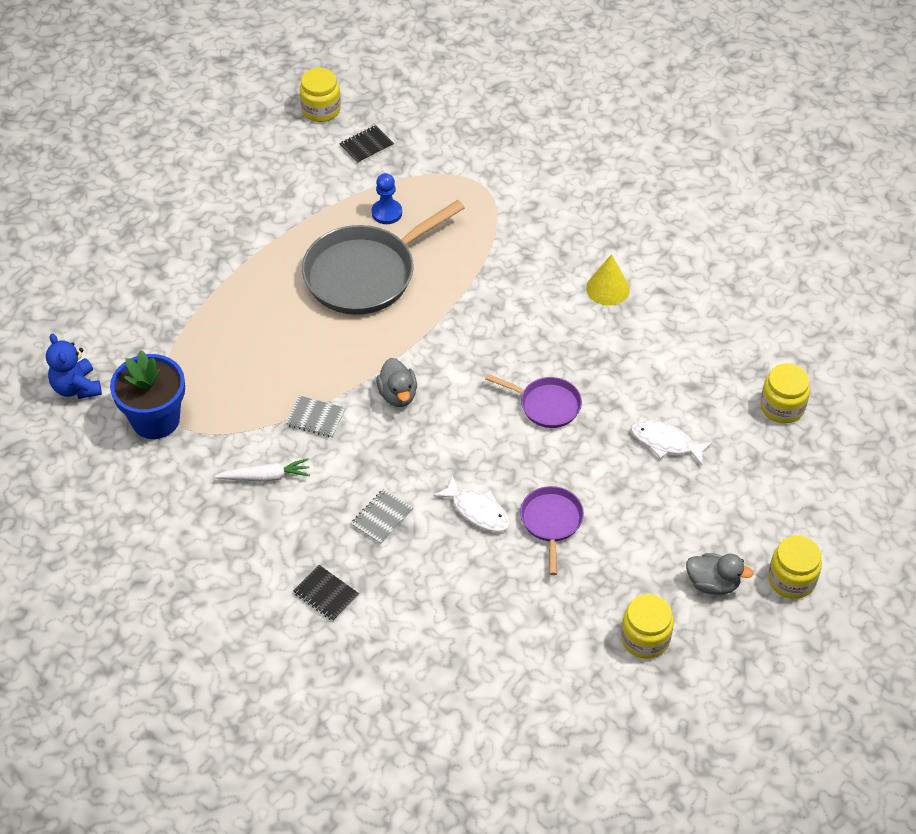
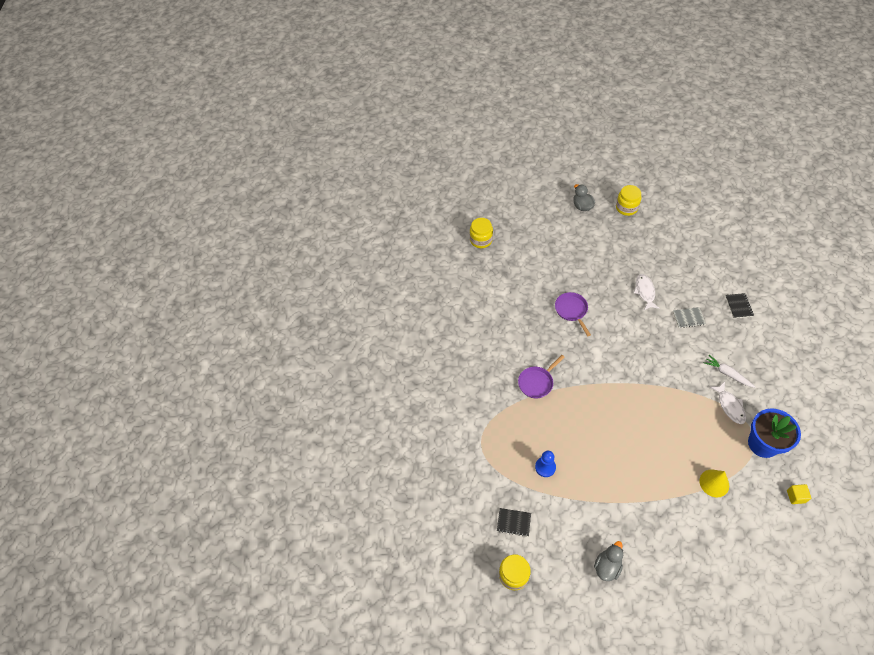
camera: 130 degrees left, 5 degrees up
blue teddy bear [46,333,102,399] -> yellow cube [787,484,811,504]
grey notebook [286,395,345,438] -> none
grey pan [302,200,465,315] -> none
grey duck [376,358,417,407] -> grey duck moved to [594,541,623,581]
purple pan [520,486,584,575] -> purple pan moved to [518,355,565,398]
yellow cone [586,254,630,305] -> yellow cone moved to [699,469,729,497]
white fish [631,420,712,465] -> white fish moved to [710,382,746,424]
yellow jar [768,535,822,599] -> none

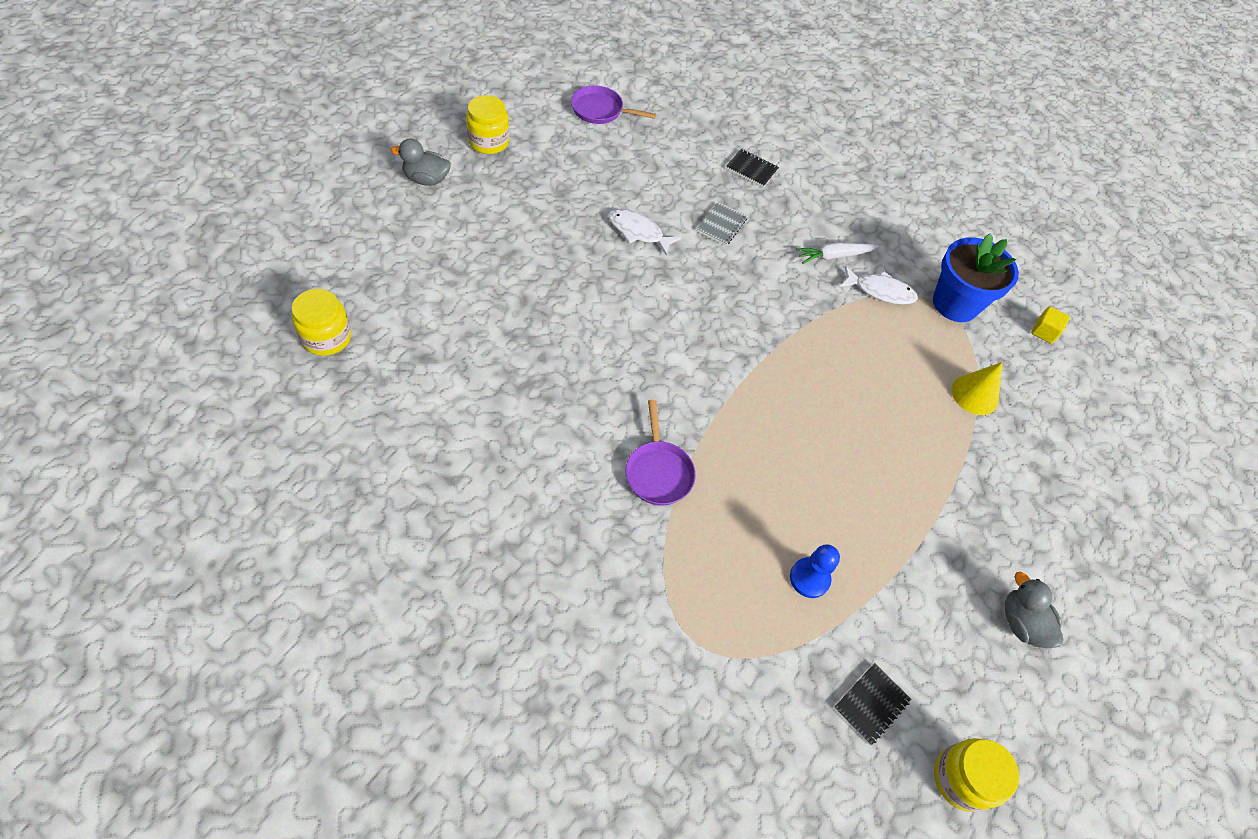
camera: 65 degrees left, 0 degrees up
purple pan [555,292,591,336] -> purple pan moved to [571,86,656,124]

